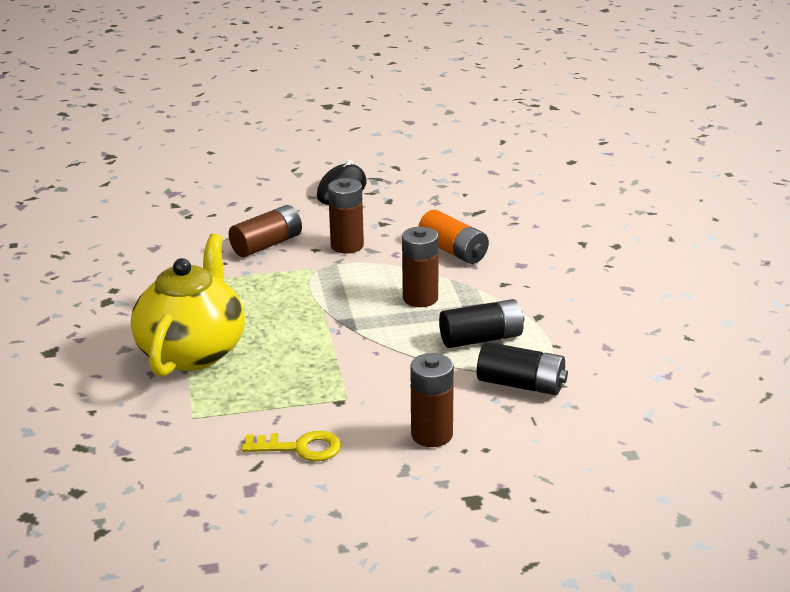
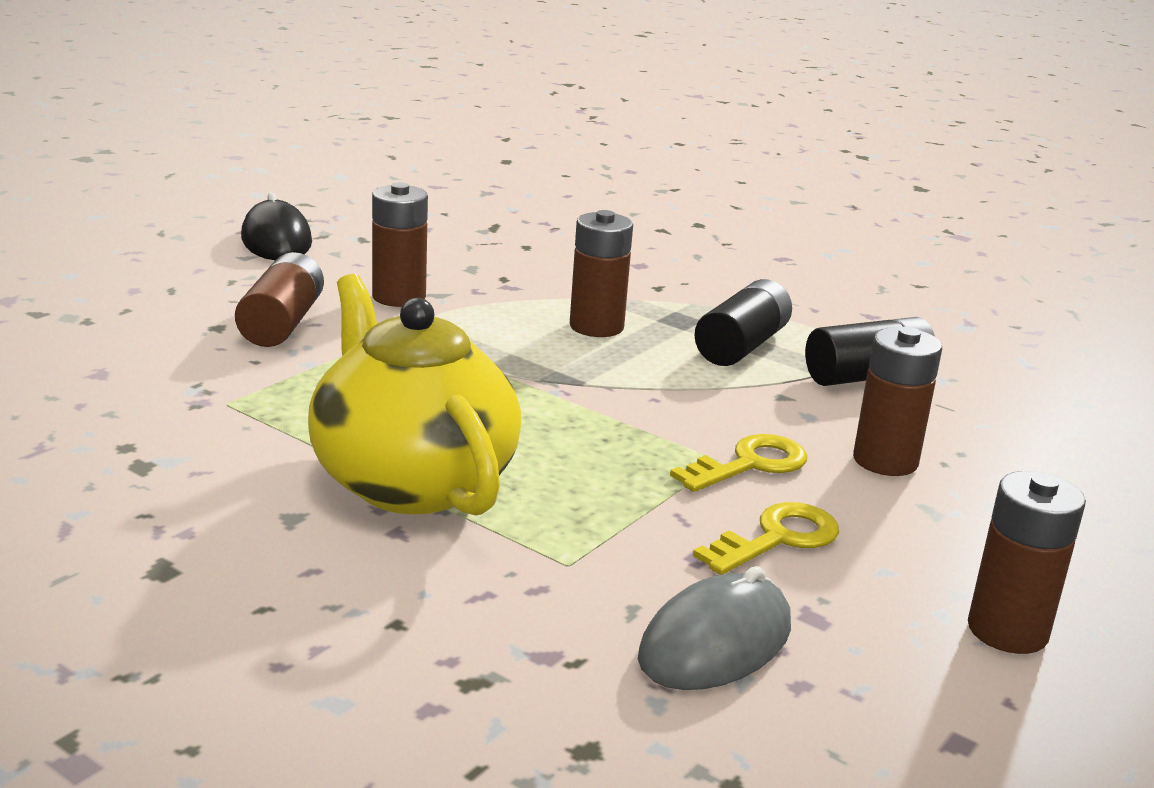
camera: 45 degrees left, 5 degrees down
orange battery [418,210,489,264] -> none
none -> grey mouse [638,566,791,690]
none -> yellow key [670,434,807,492]
none -> brown battery [968,471,1086,654]

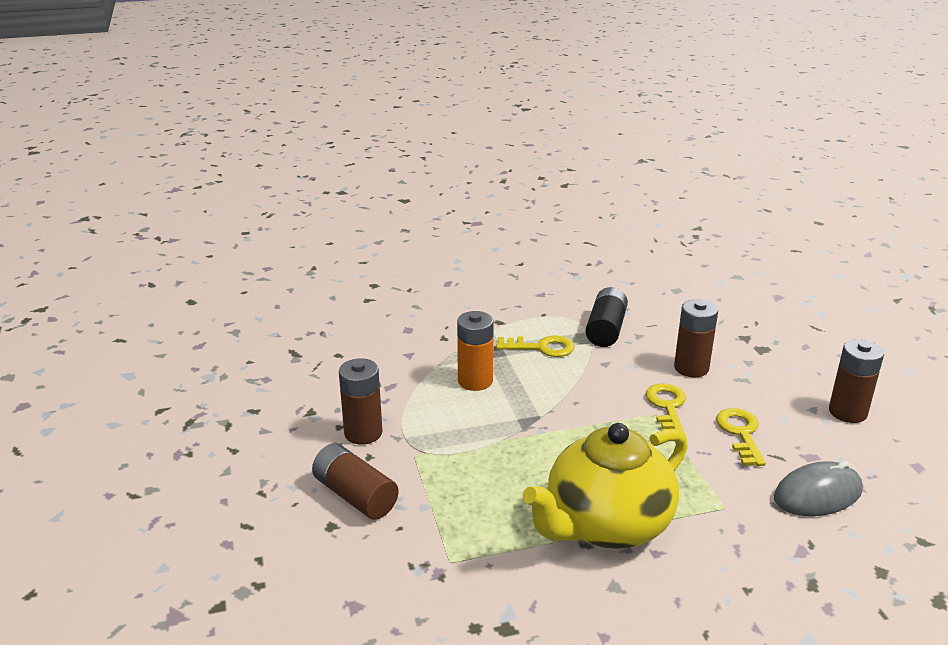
camera: 50 degrees left, 5 degrees up
black mouse [241,192,312,260] -> none
yellow teapot [308,274,521,516] -> yellow teapot turned 45 degrees counterclockwise [523,423,688,549]
brown battery [570,210,633,337] -> orange battery [457,311,494,391]
grey mouse [638,566,791,690] -> grey mouse turned 75 degrees clockwise [774,461,863,516]
black battery [694,279,792,366] -> yellow key [496,336,574,357]

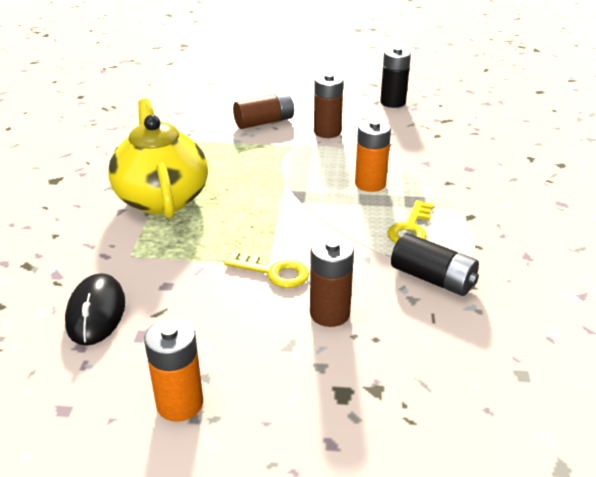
camera: 110 degrees right, 5 degrees up
yellow key [716,408,766,466] -> none
grey mouse [774,461,863,516] -> black mouse [65,273,125,346]
brown battery [829,339,884,423] -> orange battery [144,318,203,422]
none -> black battery [380,47,411,108]

